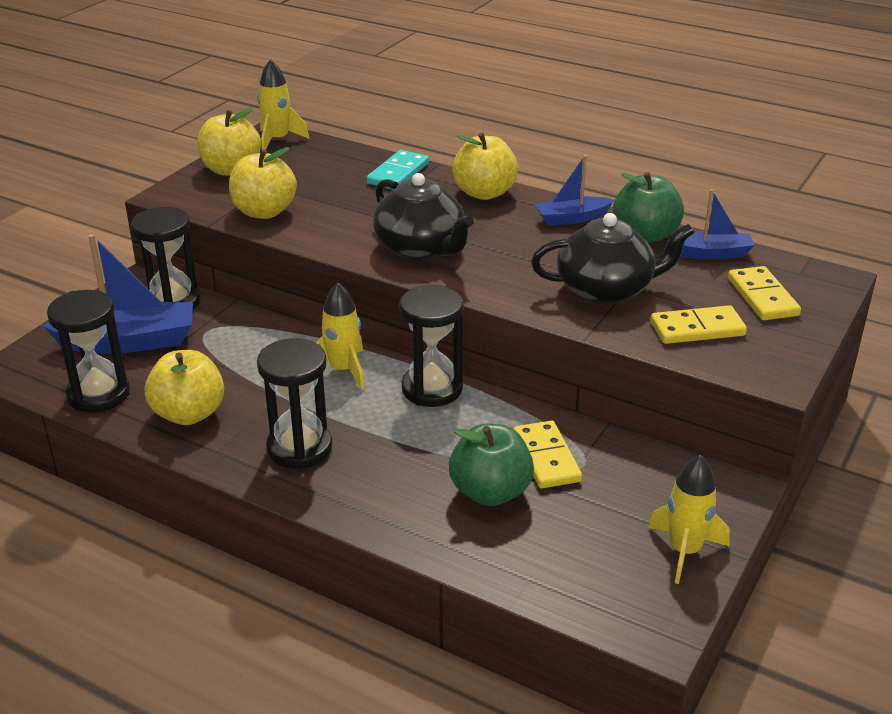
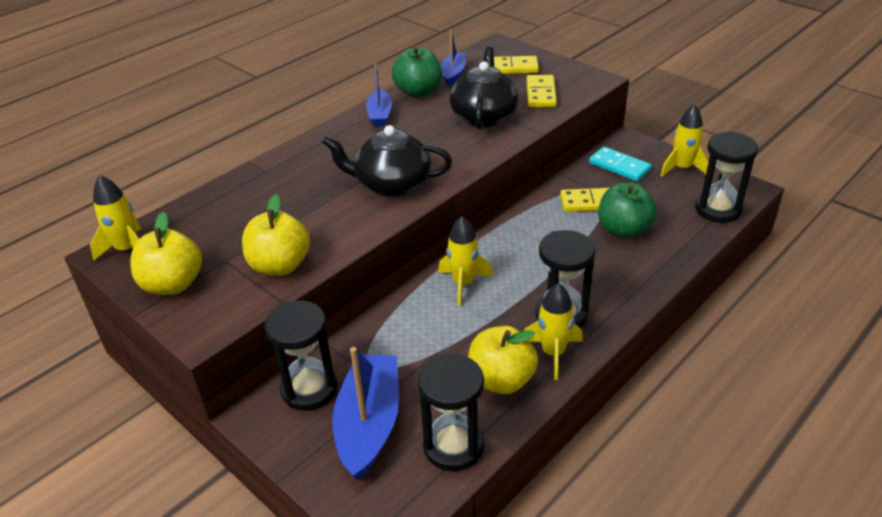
camera: 75 degrees left, 5 degrees up
turquoise domino [367,150,429,190] -> turquoise domino moved to [589,147,652,181]
black teapot [373,173,474,260] -> black teapot turned 150 degrees counterclockwise [322,125,452,197]
black hourglass [399,285,464,407] -> black hourglass moved to [695,131,758,223]
yellow apple [452,132,518,200] -> none
none -> yellow rocket [524,283,583,380]

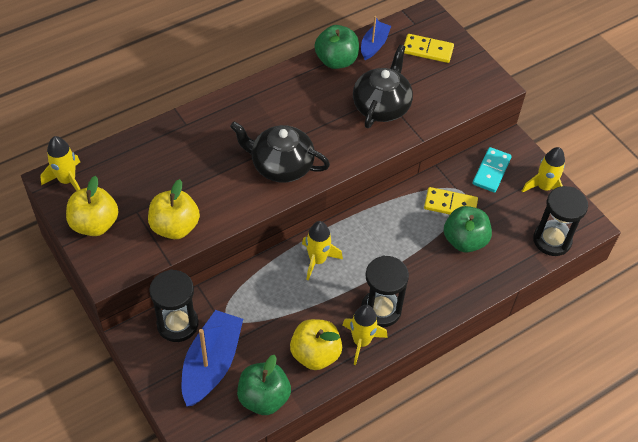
camera: 10 degrees right, 15 degrees up
blue boat [366,64,392,127] -> none
black hourglass [418,353,484,471] -> green apple [237,355,291,415]
yellow domino [527,75,557,107] -> none
turquoise domino [589,147,652,181] -> turquoise domino turned 60 degrees clockwise [473,147,512,193]

